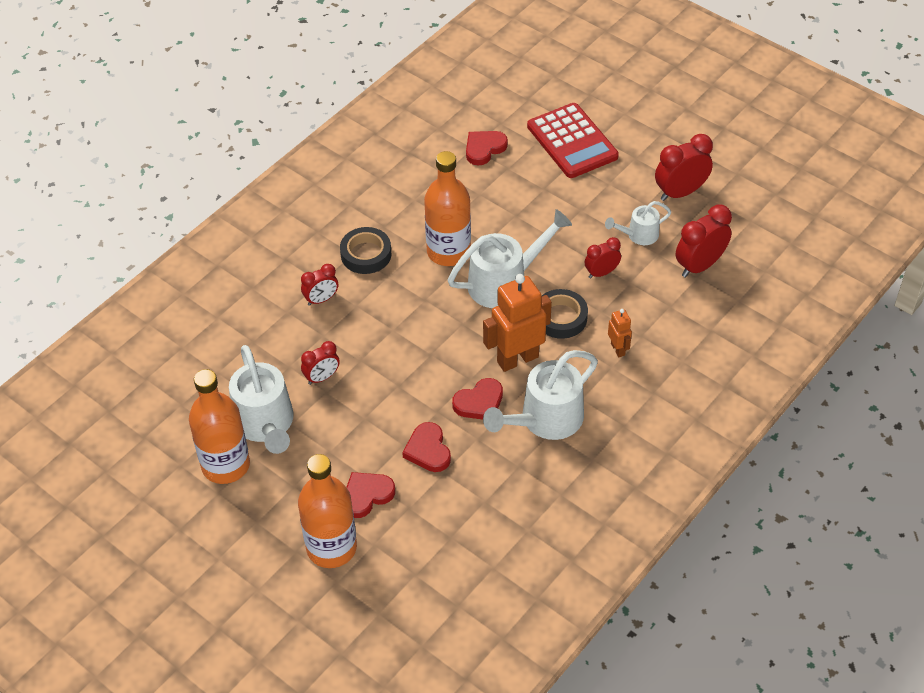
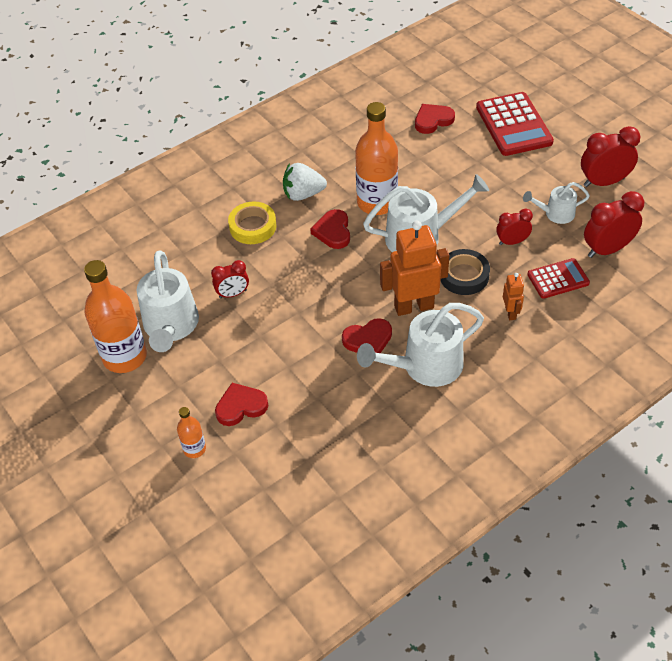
camera: 15 degrees right, 0 degrees up
orange bottle [298,454,357,568] -> orange bottle [177,407,206,458], size x0.48
red clock [301,264,338,306] -> yellow tape [228,201,276,244]
black tape [340,227,392,274] -> white strawberry [283,163,327,201]
red heart [402,422,451,472] -> red heart moved to [310,209,350,249]
none -> red calculator [527,258,590,299]

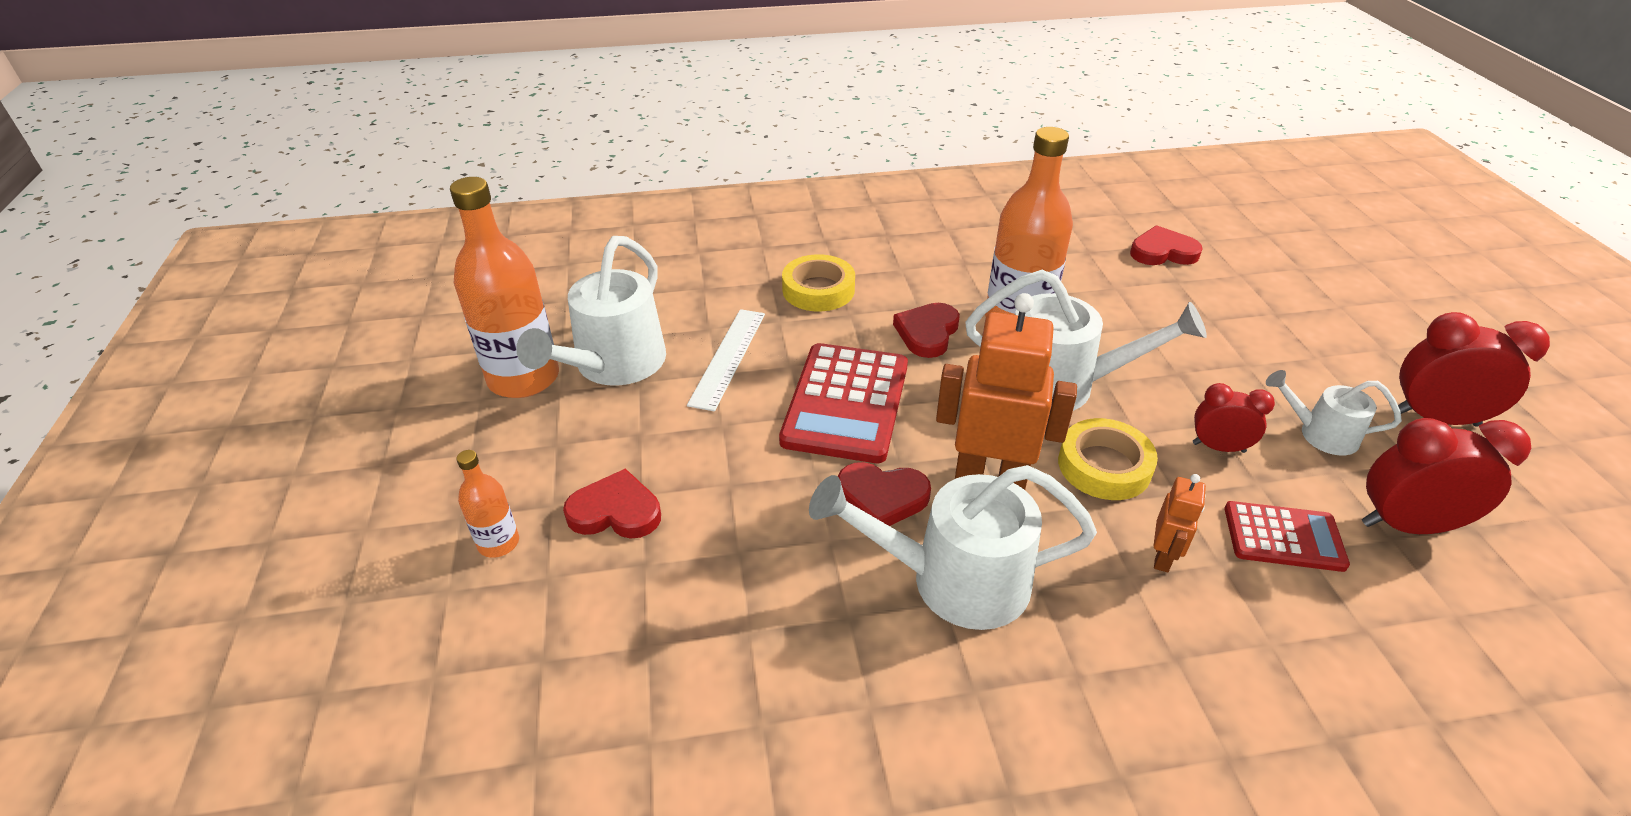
camera: 25 degrees right, 10 degrees down
red clock [211,260,249,298] -> white ruler [687,309,765,411]
white strawberry [283,163,327,201] -> none
black tape [440,249,490,295] -> yellow tape [1058,418,1158,500]
red calculator [476,92,554,156] -> red calculator moved to [779,343,908,463]

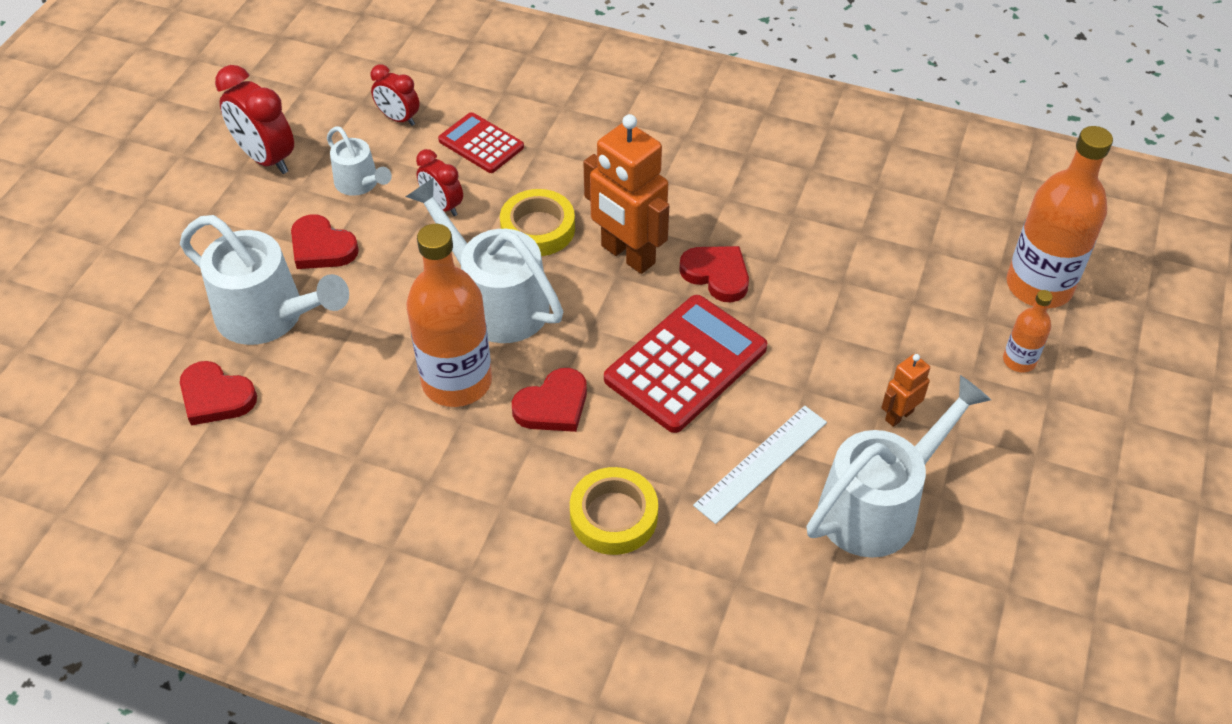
camera: 150 degrees left, 10 degrees up
orange bottle [450,177,559,398] -> orange bottle moved to [1007,126,1113,308]
red heart [563,468,661,539] -> red heart moved to [291,214,359,269]
white watering can [809,465,1097,630] -> white watering can moved to [180,215,349,345]
orange robot [1154,474,1206,572] -> orange robot moved to [881,354,930,427]
red clock [1362,418,1531,534] -> red clock [370,64,420,126], size x0.61

